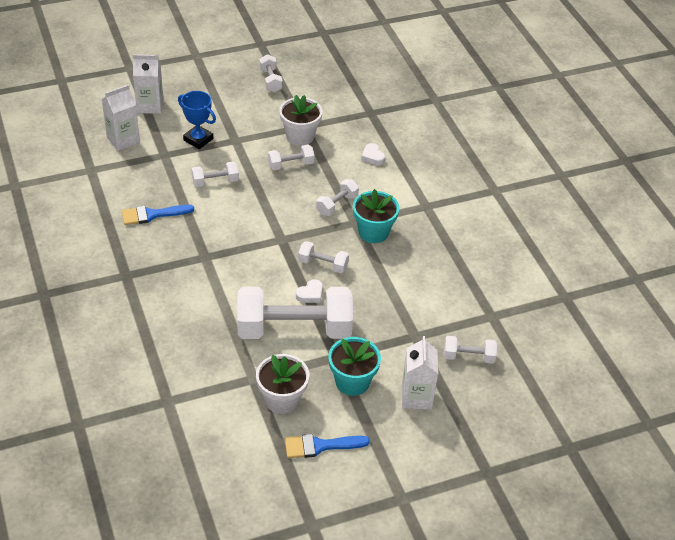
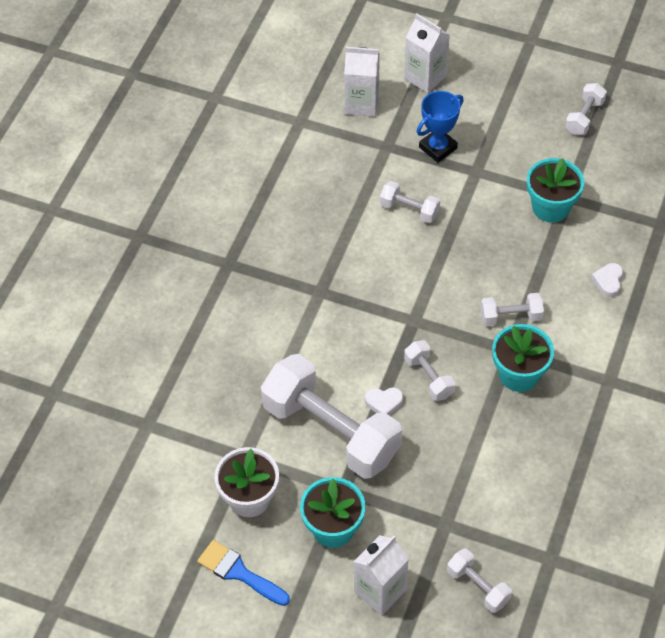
camera: 45 degrees right, 10 degrees up
blue brush [122,205,194,225] -> none
blue trophy [178,91,216,149] -> blue trophy turned 60 degrees clockwise [416,91,464,163]
white dumbbell [268,144,314,170] -> none
white flower pot [279,95,322,146] -> turquoise flower pot [527,158,585,222]

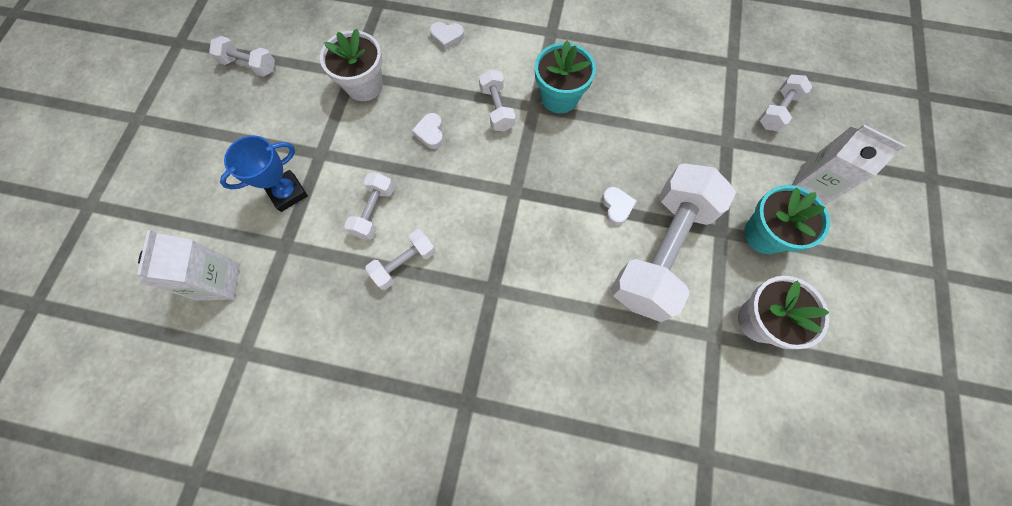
camera: 100 degrees left, 15 degrees up
blue brush [197,540,290,606] -> none
white carton [404,13,450,93] -> none
white dumbbell [404,340,455,401] -> white dumbbell moved to [365,229,436,290]
blue trophy [416,91,464,163] -> blue trophy turned 75 degrees counterclockwise [220,136,308,212]
turquoise flower pot [527,158,585,222] -> white flower pot [320,28,383,101]
none -> white heart [412,113,443,149]

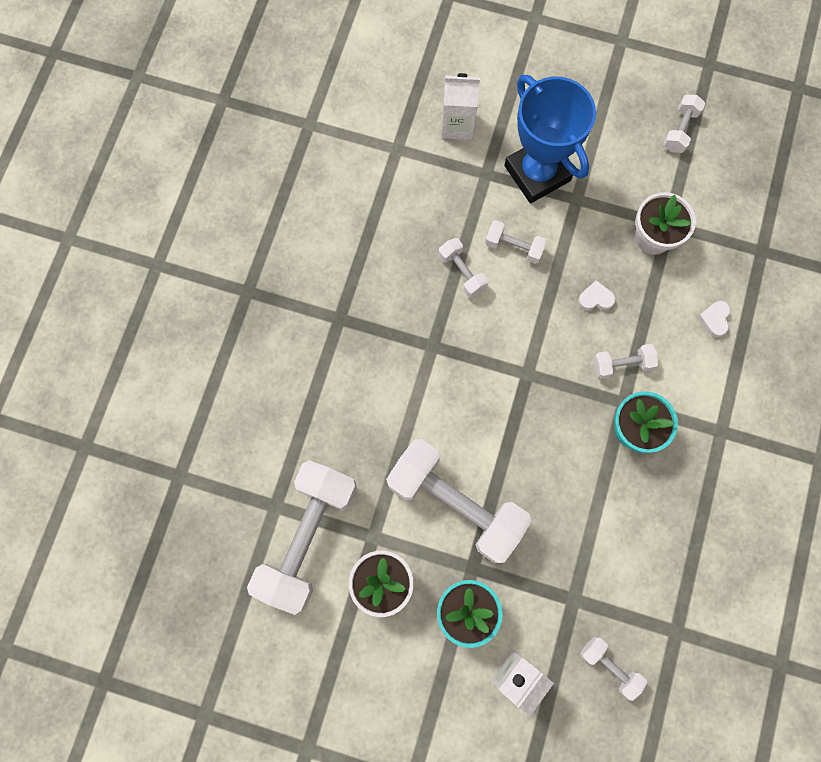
camera: 95 degrees right, 5 degrees up
blue trophy [220,136,308,212] -> blue trophy [504,75,596,203], size x1.78
white heart [602,187,637,225] -> none
none -> white dumbbell [247,460,357,615]

